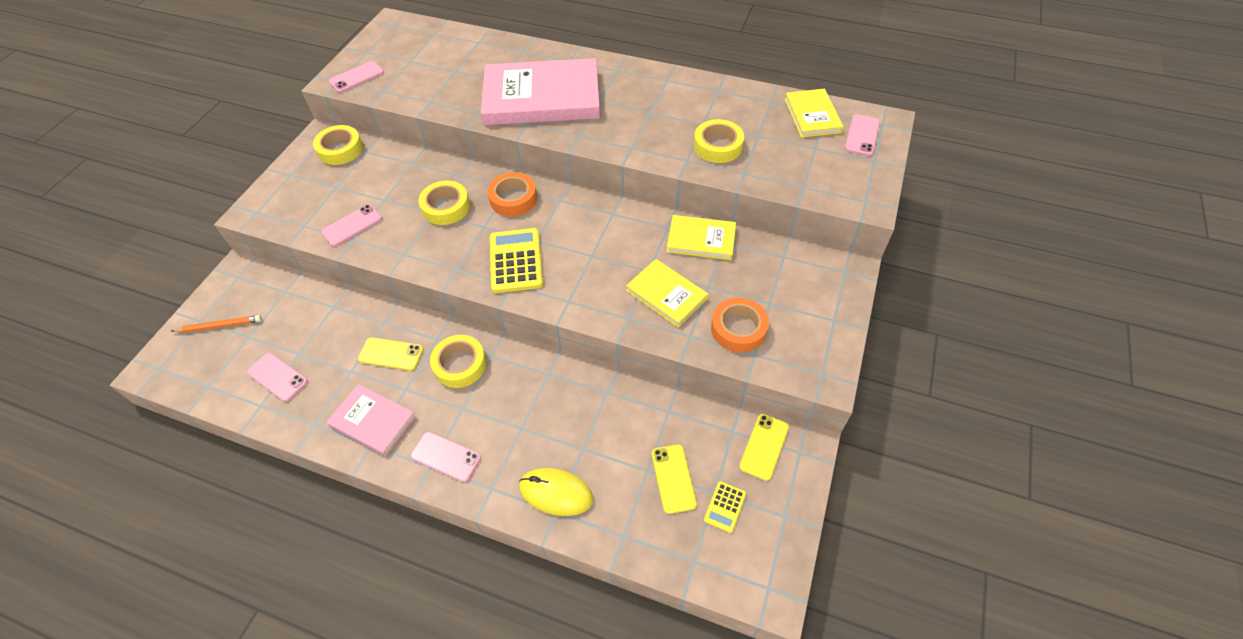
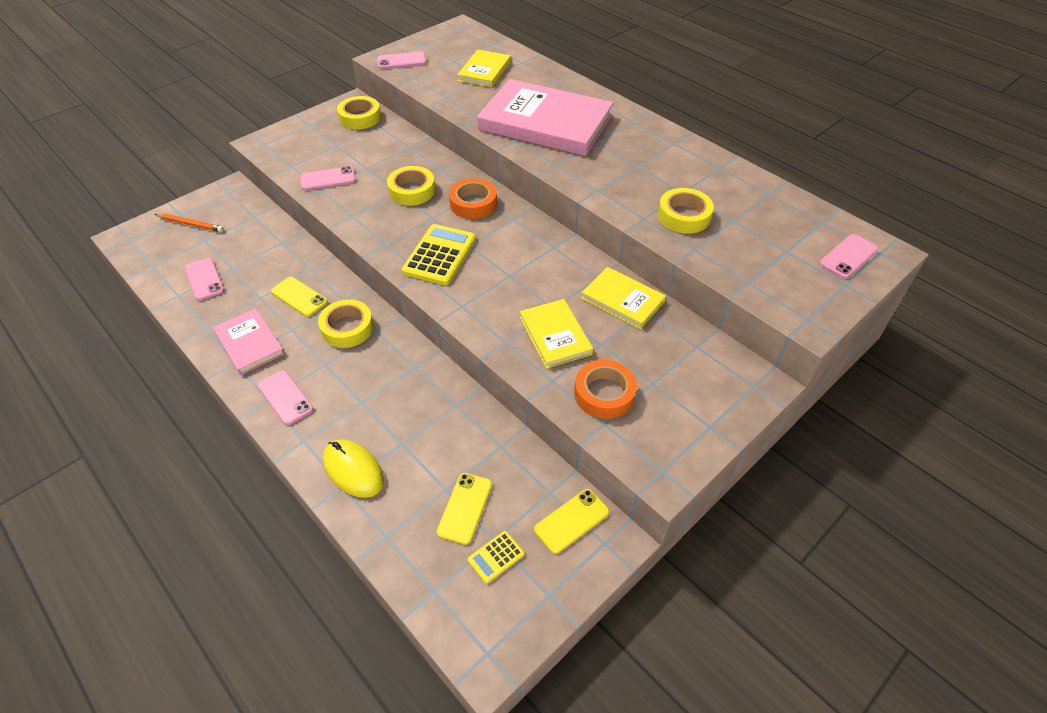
camera: 25 degrees right, 5 degrees down
yellow book [785,89,844,138] -> yellow book moved to [457,50,511,88]

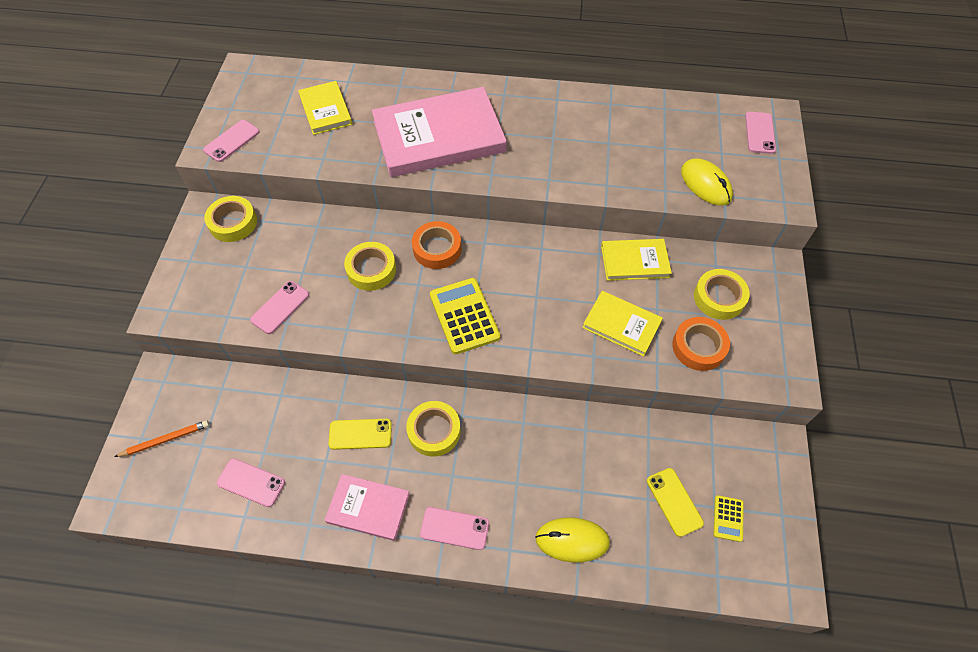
camera: 40 degrees left, 10 degrees up
yellow phone [534,489,609,554] -> none
yellow tape [658,188,714,234] -> yellow tape moved to [694,269,750,320]
none -> yellow mouse [681,158,733,205]

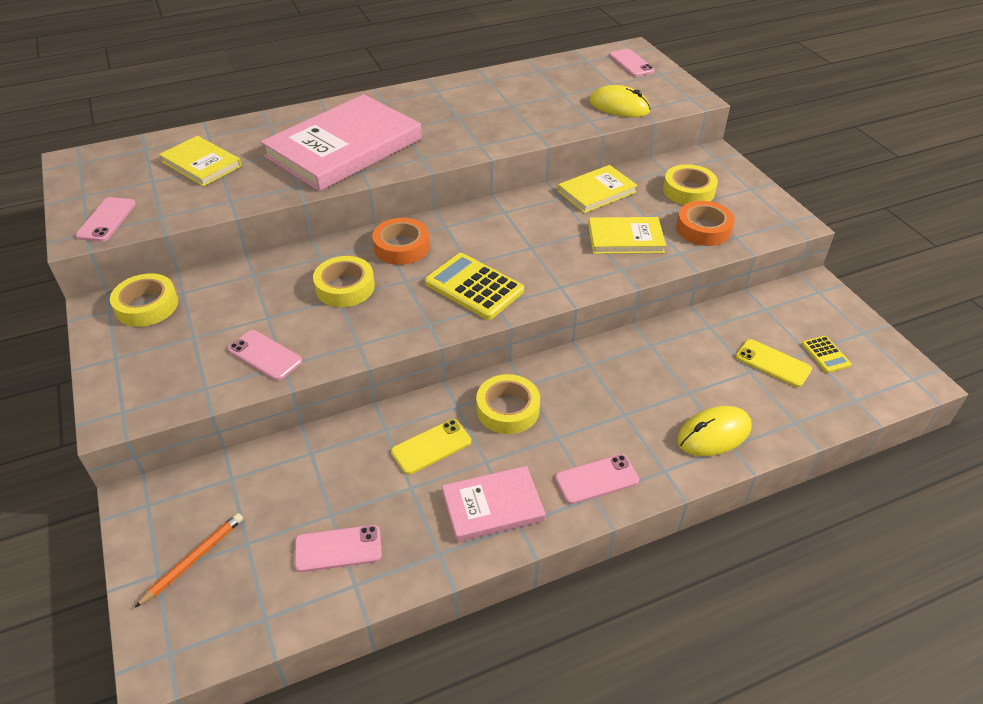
camera: 30 degrees left, 15 degrees down
pink phone [250,281,309,334] -> pink phone turned 60 degrees counterclockwise [228,330,302,381]

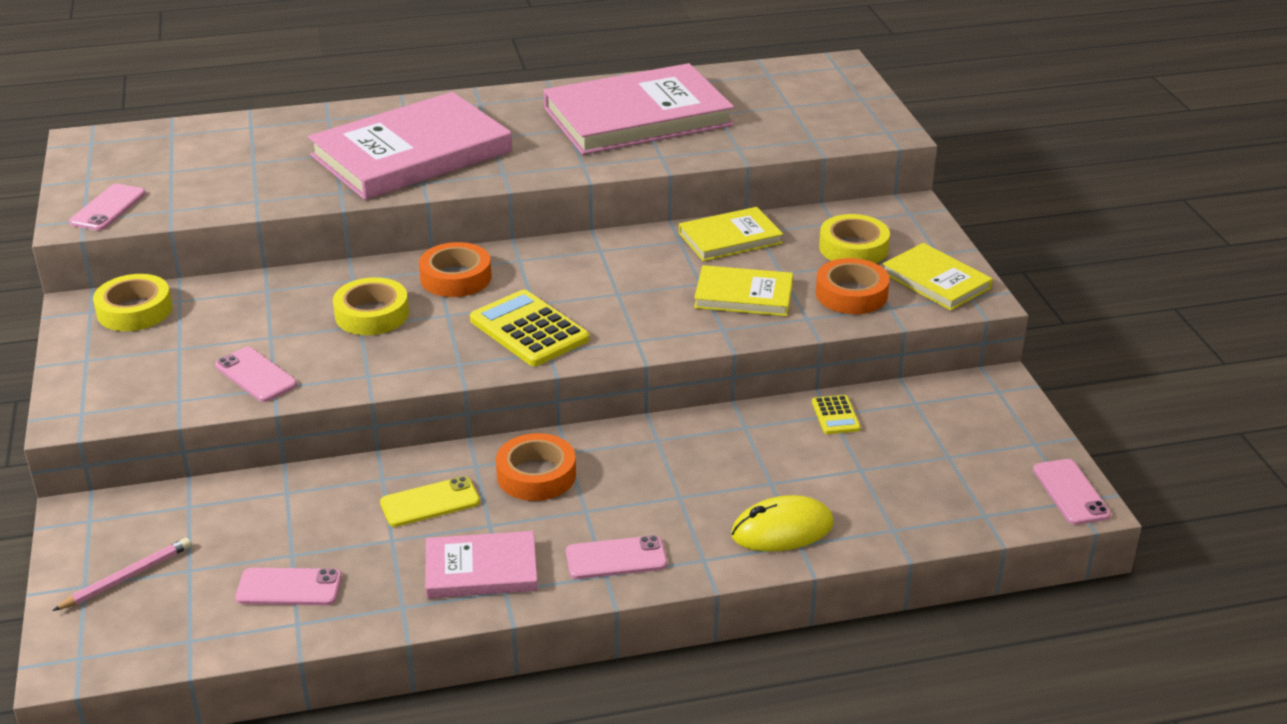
camera: 10 degrees right, 10 degrees down
orange pencil [134,513,243,608] -> pink pencil [52,538,191,611]
yellow book [159,136,242,186] -> yellow book moved to [883,243,993,311]
yellow tape [476,374,540,434] -> orange tape [496,433,576,501]
yellow mouse [589,85,651,117] -> none
pink phone [609,49,655,77] -> pink phone moved to [1033,459,1111,525]
yellow phone [736,339,812,387] -> none
yellow calculator [801,336,851,373] -> yellow calculator moved to [812,395,861,434]
none -> pink book [543,63,734,155]

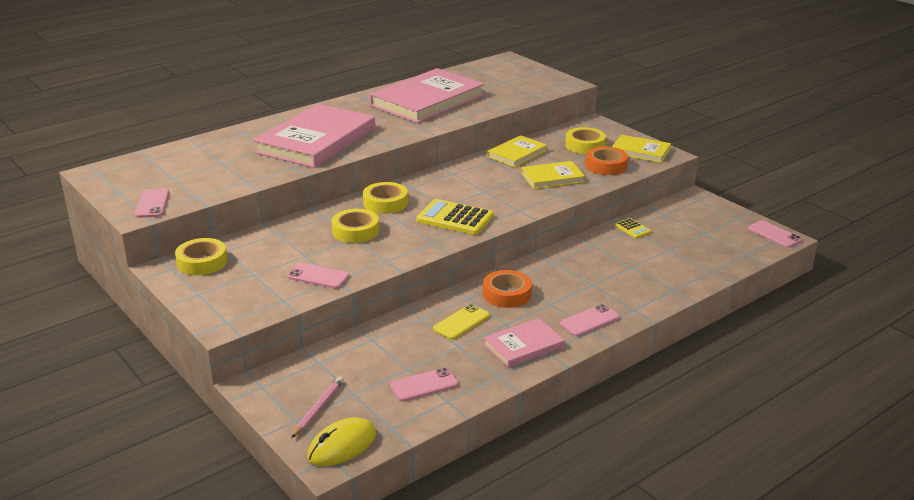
camera: 25 degrees left, 5 degrees down
orange tape [419,242,492,297] -> yellow tape [363,182,408,214]
yellow mouse [731,495,834,552] -> yellow mouse moved to [307,417,376,466]

